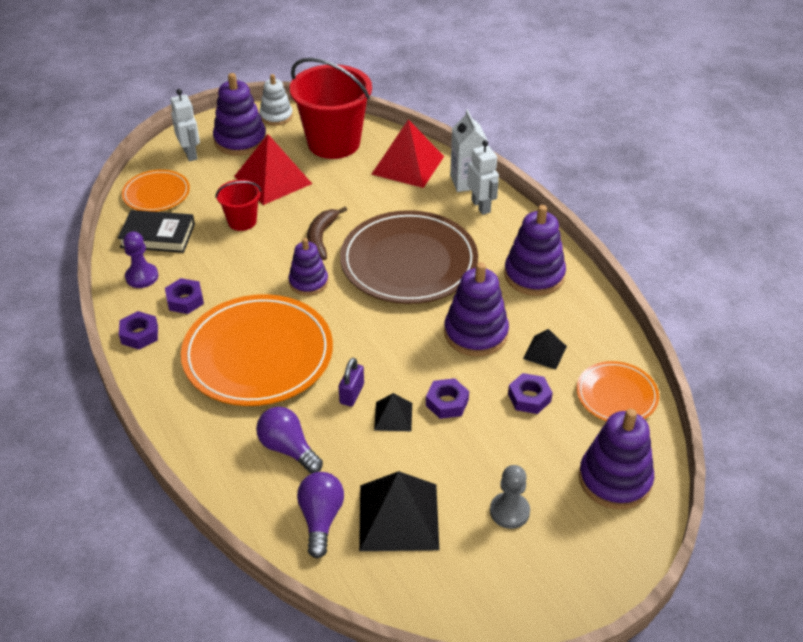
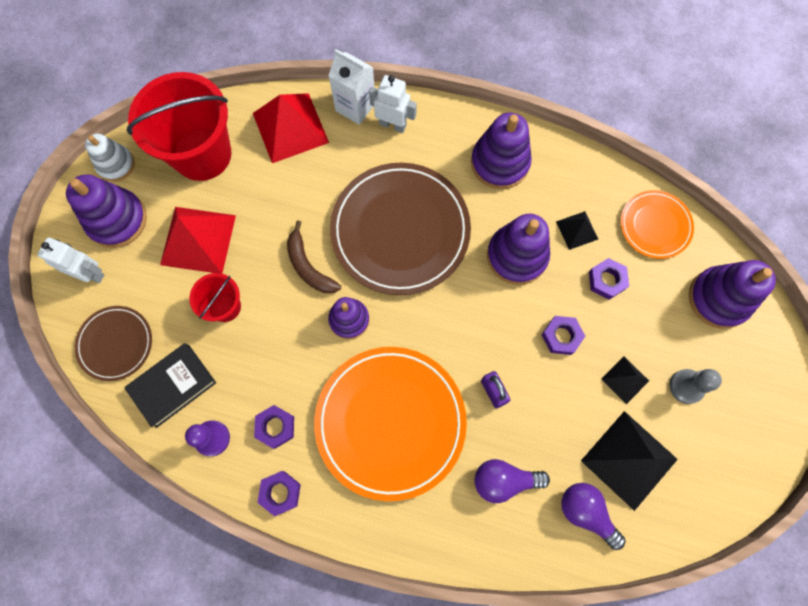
camera: 45 degrees left, 30 degrees up
orange plate [122,170,190,212] -> brown plate [75,306,152,381]
black pyramid [374,393,412,431] -> black pyramid moved to [601,357,649,404]

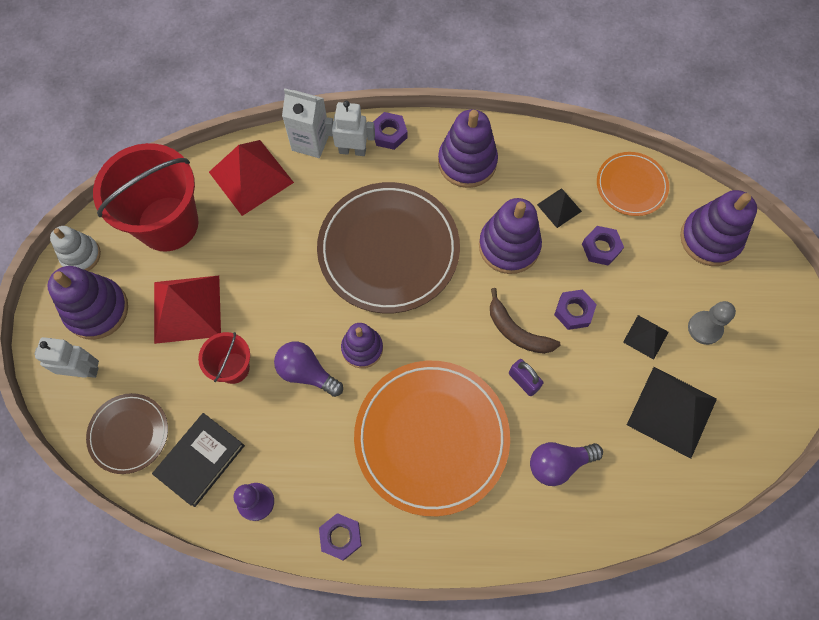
camera: 15 degrees left, 5 degrees down
purple nut [254,405,294,449] -> purple nut moved to [373,112,407,150]
brown banana [287,220,341,293] -> brown banana moved to [490,288,560,354]
purple light bulb [561,483,626,550] -> purple light bulb moved to [274,342,343,397]

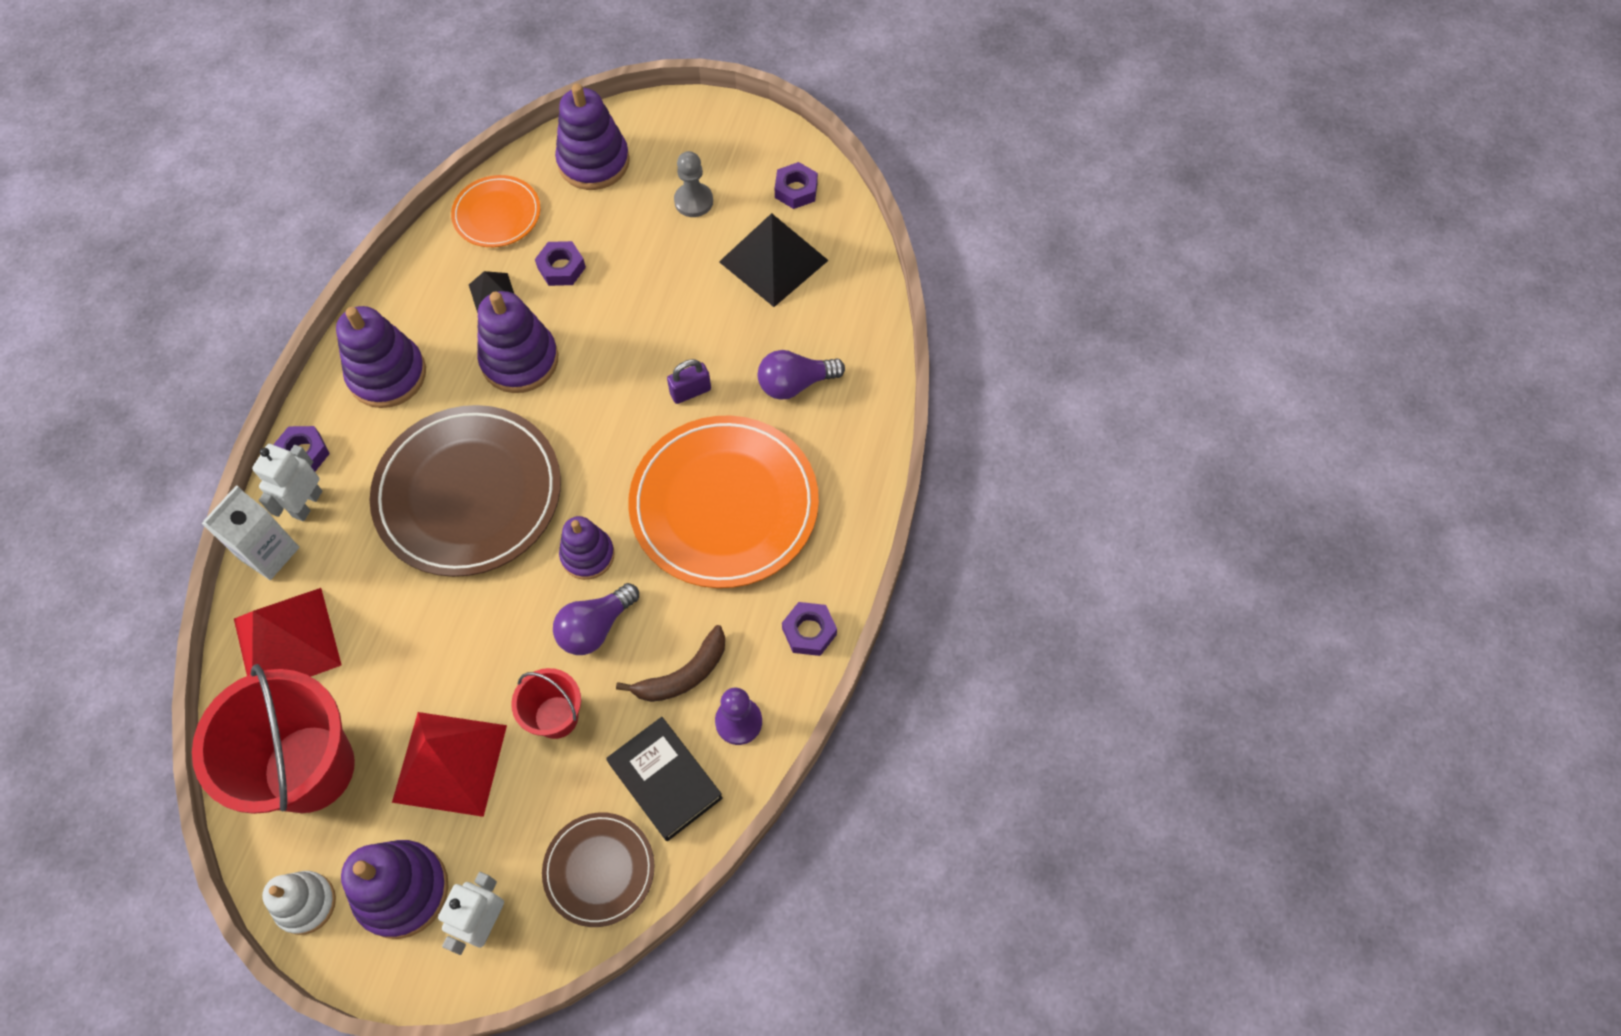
camera: 75 degrees left, 5 degrees down
brown banana [490,288,560,354] -> brown banana moved to [616,625,725,702]
purple light bulb [530,442,603,486] -> purple light bulb turned 75 degrees clockwise [758,350,845,400]
purple nut [554,289,597,330] -> purple nut moved to [775,162,818,209]
black pyramid [623,315,669,360] -> none

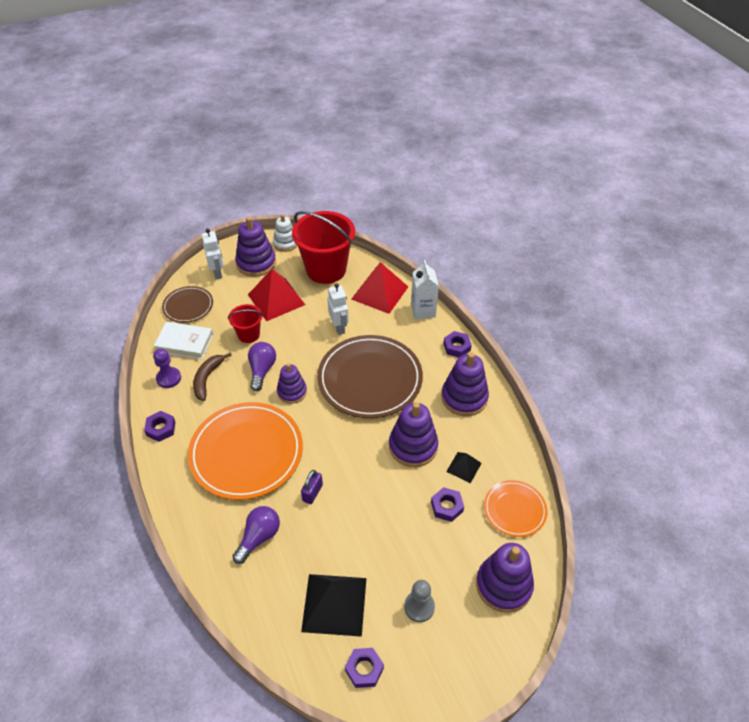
camera: 140 degrees right, 15 degrees down
white robot [252,444,322,521] -> white robot moved to [327,283,349,335]
black book [606,717,723,841] -> white book [154,322,213,359]

